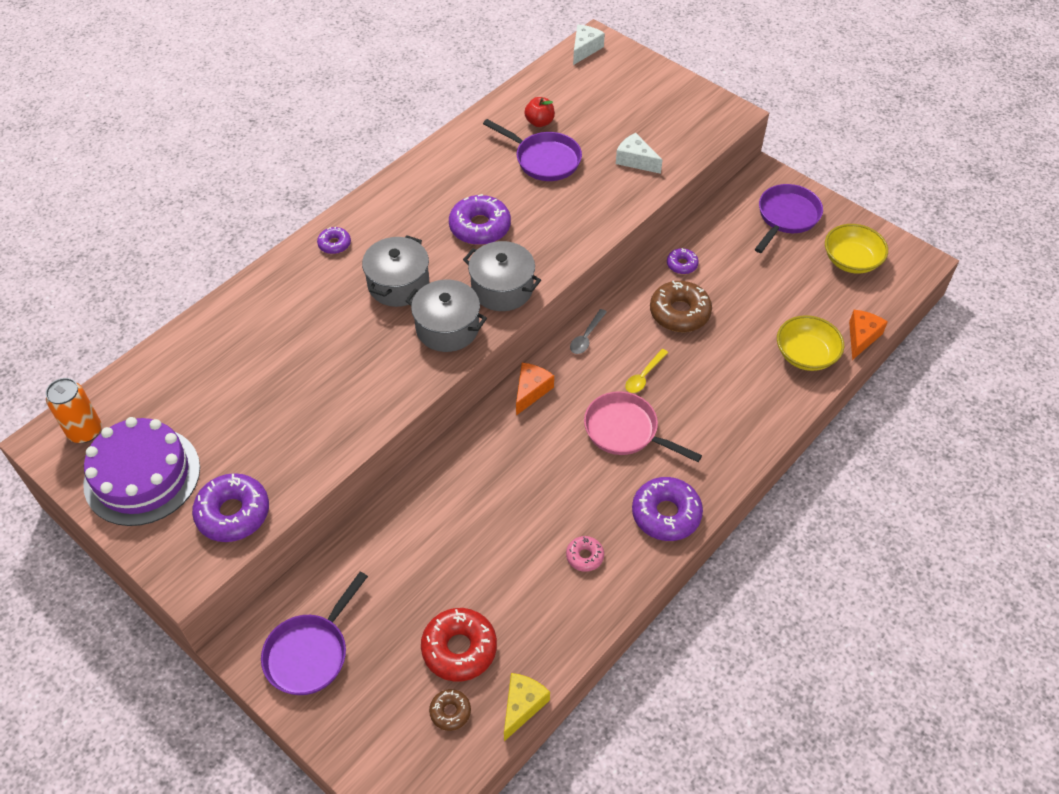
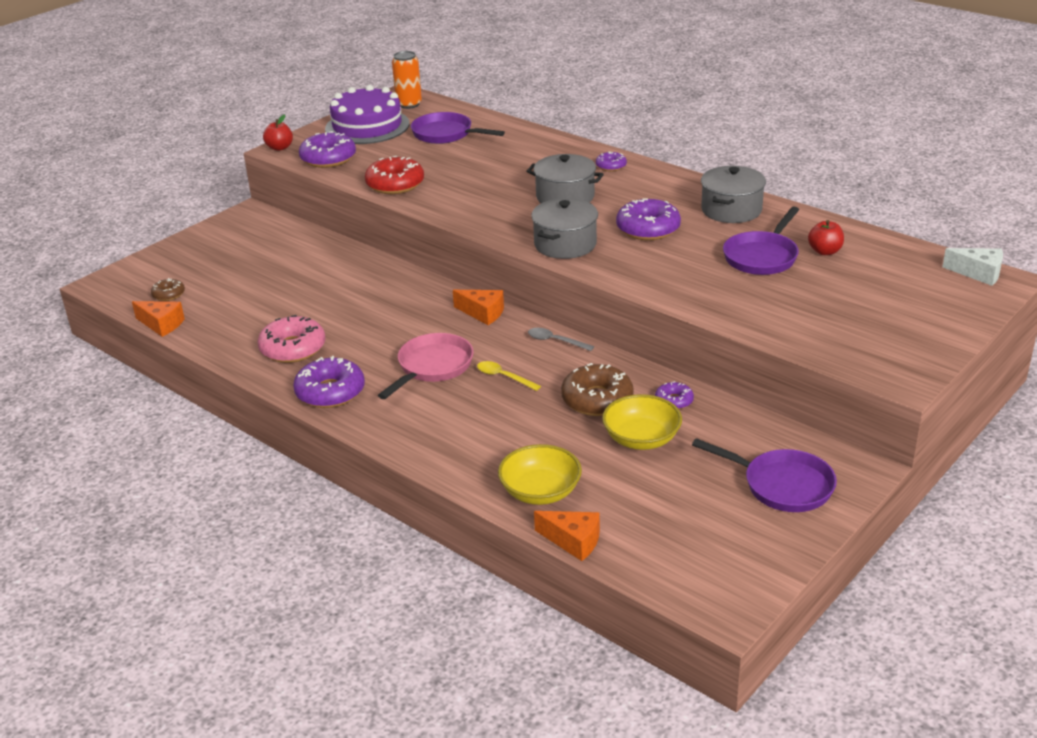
camera: 90 degrees right, 20 degrees down
purple pan [261,571,368,695] -> purple pan moved to [411,112,505,144]
grey pot [406,280,487,352] -> grey pot moved to [701,166,766,223]
red donut [421,608,497,682] -> red donut moved to [365,156,424,194]
yellow cheese [504,673,550,741] -> orange cheese [132,301,185,337]
pink donut [566,536,604,572] -> pink donut [257,315,326,363], size x1.88
white cheese [616,133,662,174] -> none
yellow bowl [825,224,888,274] -> yellow bowl moved to [602,394,682,450]
none -> red apple [263,114,293,151]

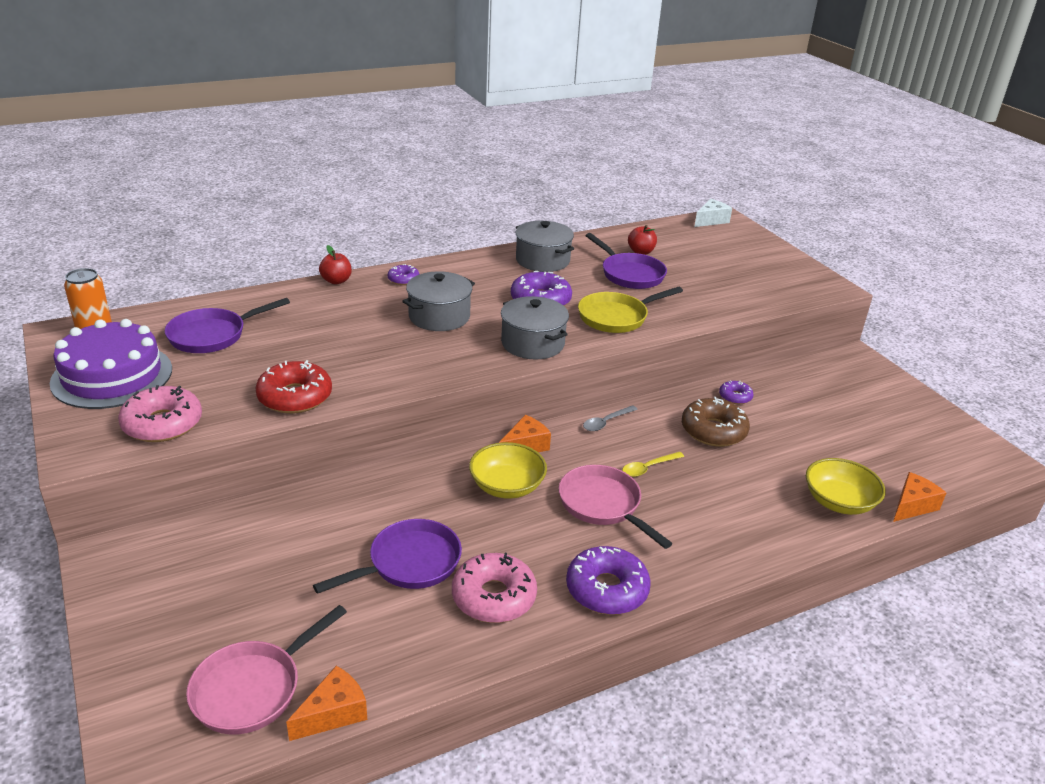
camera: 70 degrees left, 0 degrees up
brown donut [151,278,185,301] -> pink pan [186,605,347,735]
red apple [263,114,293,151] -> red apple moved to [319,245,352,284]
purple donut [299,131,356,168] -> pink donut [118,385,202,442]
yellow bowl [602,394,682,450] -> yellow bowl moved to [469,442,547,499]
purple pan [692,438,837,512] -> purple pan moved to [313,519,462,594]
none -> yellow pan [578,287,683,333]

